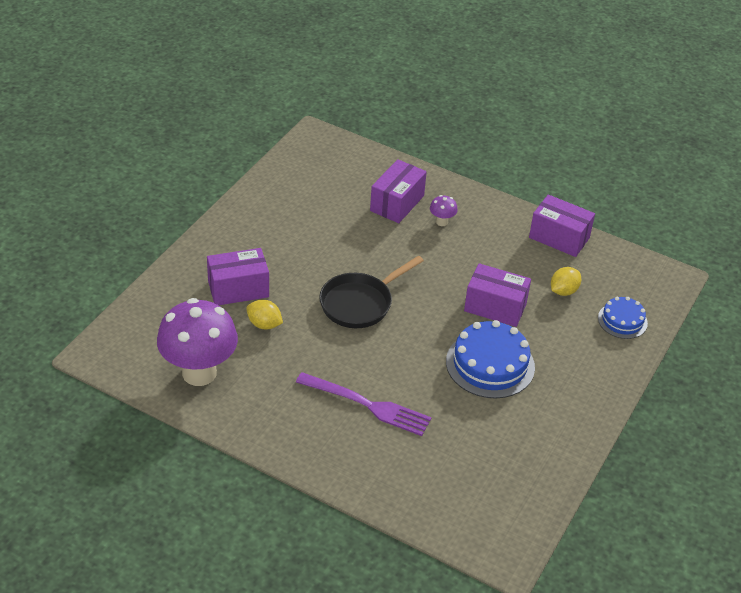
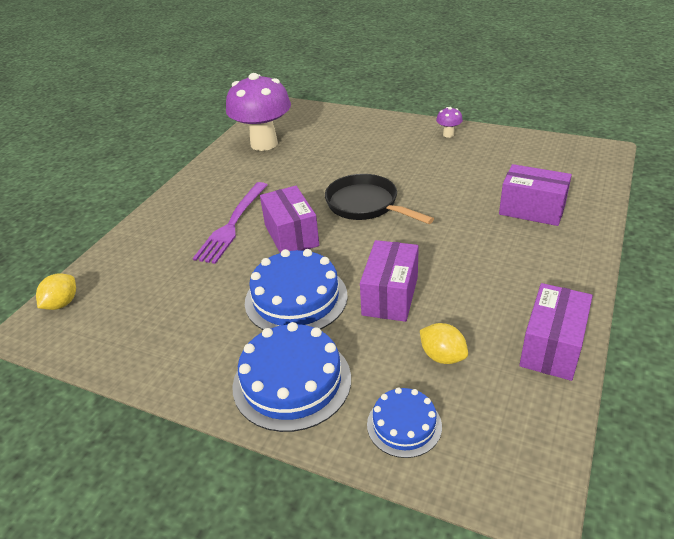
camera: 90 degrees right, 5 degrees down
purple box [207,248,269,305] -> purple box moved to [260,186,319,253]
yellow lemon [246,300,283,329] -> yellow lemon moved to [36,273,76,310]
purple mushroom [430,195,458,226] -> purple mushroom moved to [436,107,463,138]
none -> blue cake [232,322,351,432]

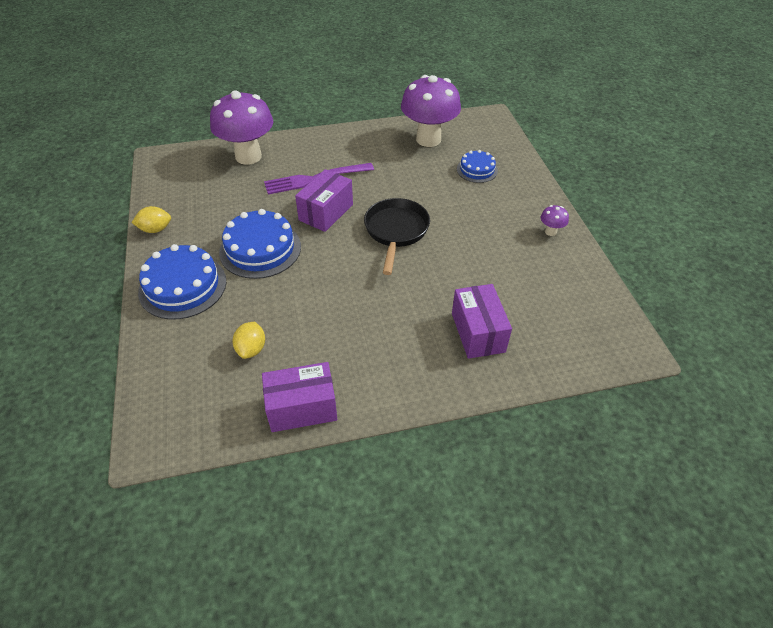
camera: 50 degrees right, 10 degrees up
yellow lemon [36,273,76,310] -> yellow lemon moved to [131,206,171,233]
purple box [360,240,419,322] -> none
blue cake [367,387,442,458] -> blue cake moved to [457,150,498,183]
none -> purple mushroom [210,90,273,165]

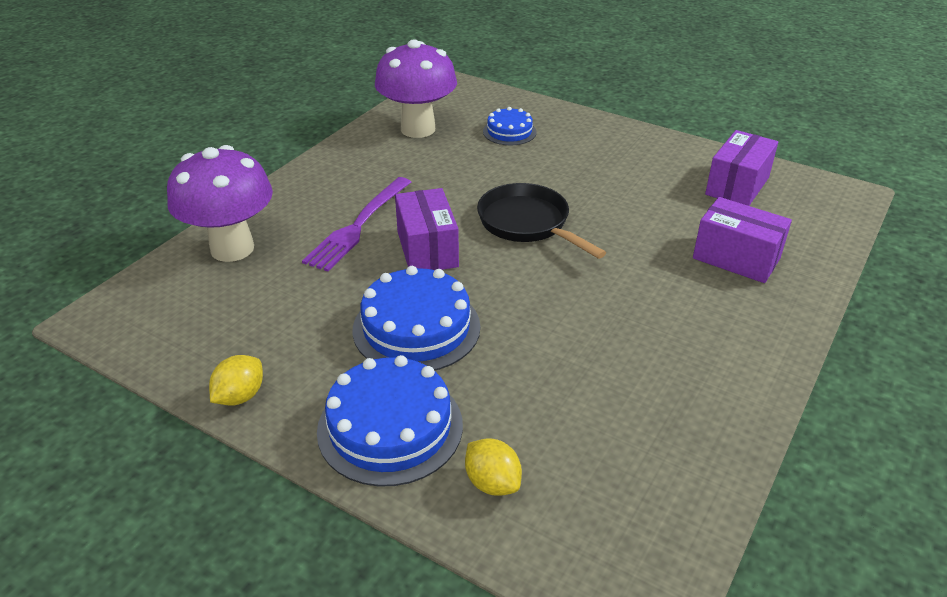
camera: 45 degrees left, 10 degrees down
yellow lemon [233,322,265,359] -> yellow lemon moved to [465,438,522,496]
purple box [262,362,337,432] -> purple box moved to [705,130,778,206]
purple mushroom [541,205,569,236] -> none

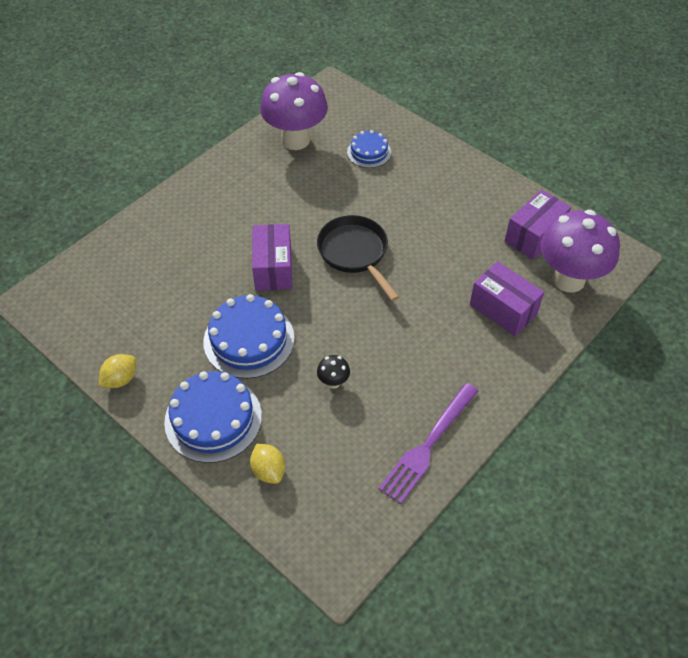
camera: 10 degrees right, 15 degrees up
purple mushroom [167,145,273,262] -> purple mushroom moved to [540,210,620,293]
purple fork [302,177,411,272] -> purple fork moved to [378,383,478,504]
none -> black mushroom [317,355,350,389]

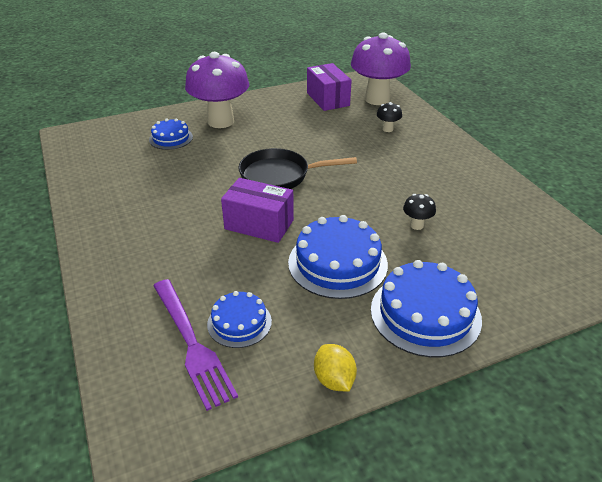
camera: 65 degrees left, 15 degrees down
yellow lemon [250,444,285,484] -> none
purple mushroom [260,72,328,150] -> purple mushroom moved to [185,52,249,128]
purple fork [378,383,478,504] -> purple fork moved to [153,279,238,411]
purple box [470,261,544,336] -> black mushroom [377,102,402,132]
none -> blue cake [207,291,272,348]

